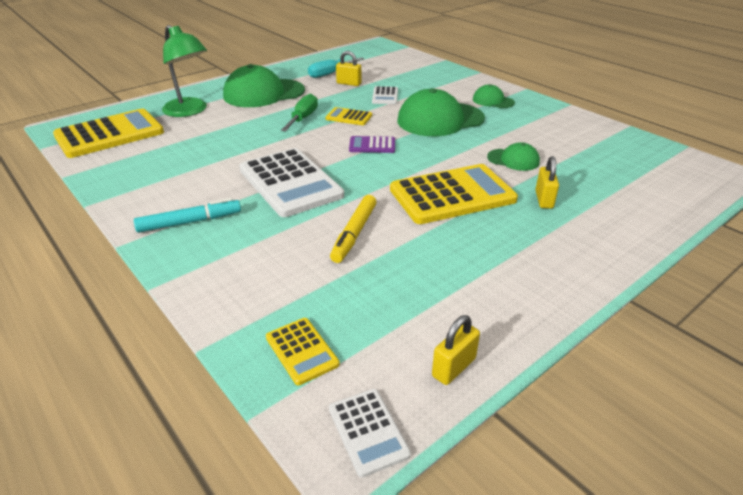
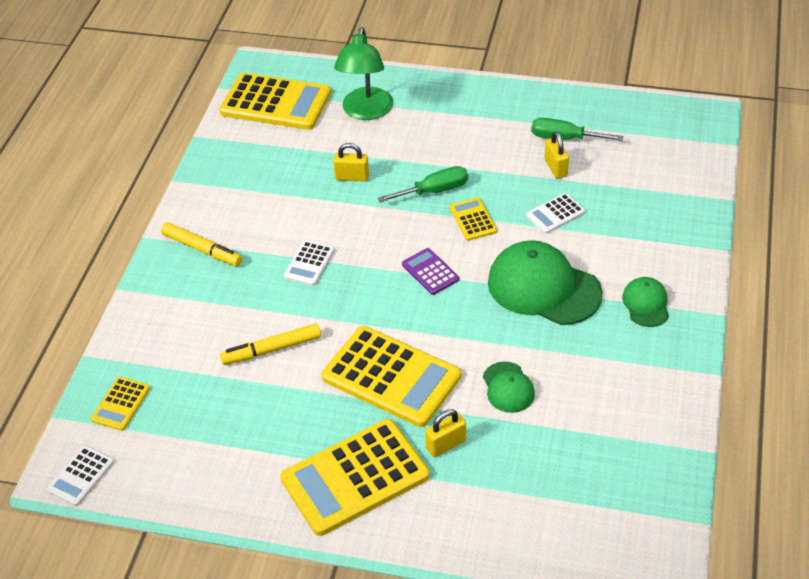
camera: 55 degrees right, 10 degrees up
turquoise marker [134,198,241,233] -> yellow marker [161,222,242,266]
green cap [223,64,305,107] -> none
white calculator [239,148,344,217] -> white calculator [284,240,334,286], size x0.48
turquoise screwdriver [308,58,365,78] -> green screwdriver [531,118,623,141]
yellow padlock [432,315,480,385] -> yellow padlock moved to [333,143,369,181]
none -> yellow calculator [280,419,430,536]

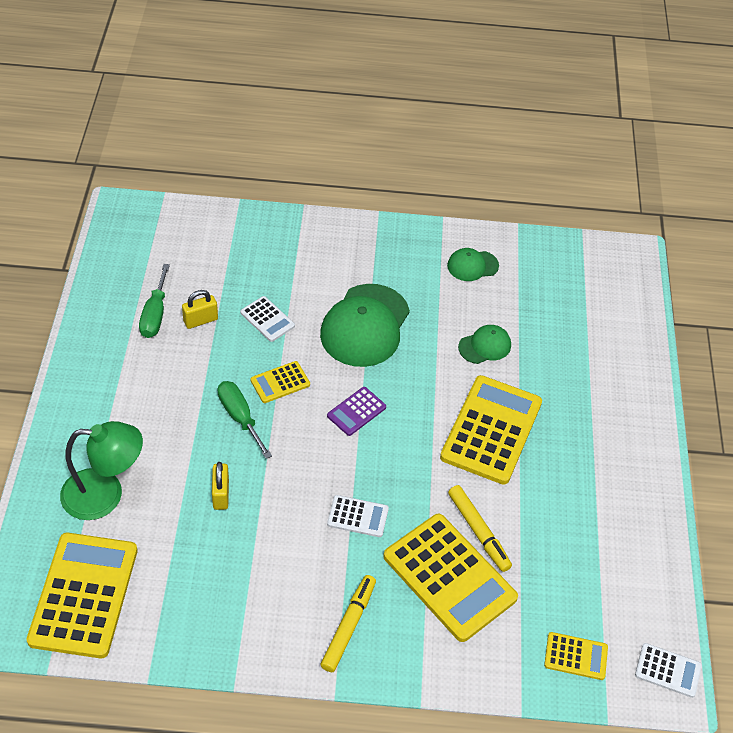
camera: 105 degrees left, 5 degrees up
yellow calculator [280,419,430,536] -> yellow calculator moved to [384,514,518,642]
yellow padlock [425,409,466,457] -> none
green cap [622,277,669,327] -> green cap moved to [447,248,499,281]

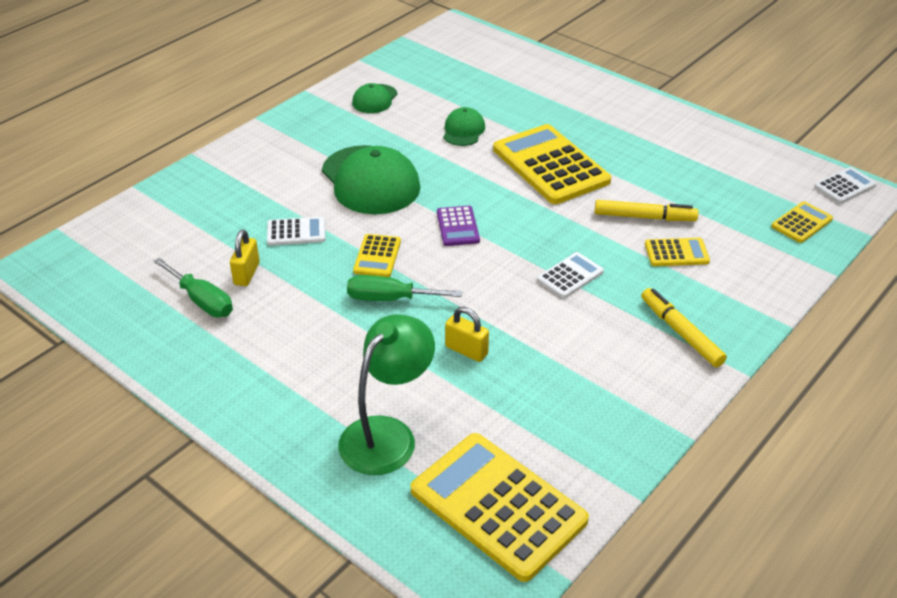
camera: 50 degrees left, 10 degrees down
yellow calculator [384,514,518,642] -> yellow calculator [645,238,710,266], size x0.48

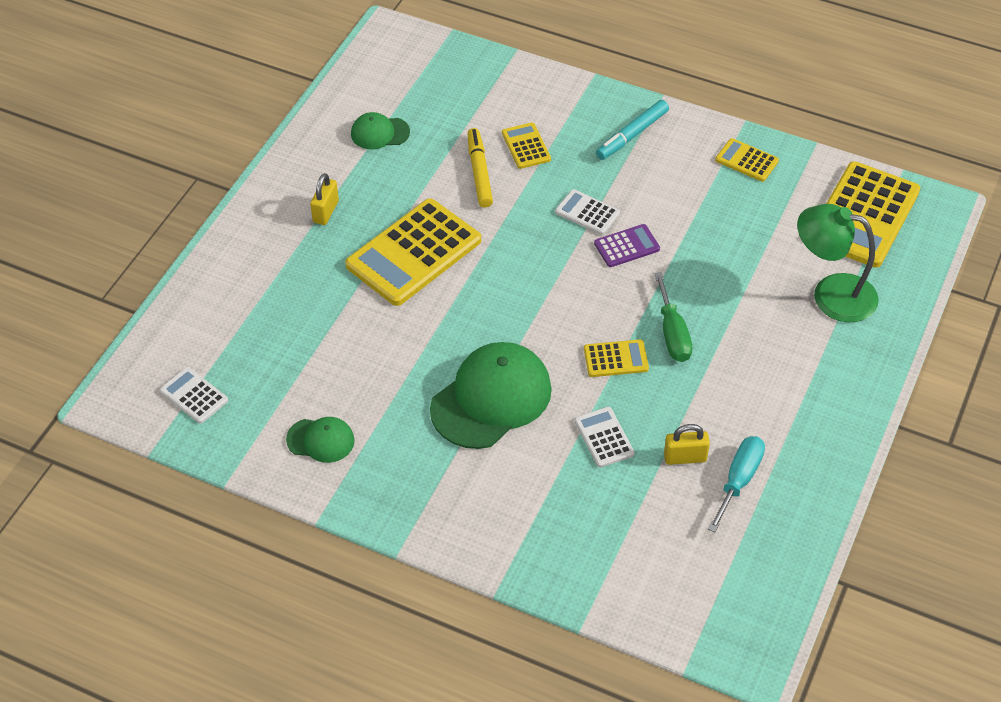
camera: 105 degrees left, 10 degrees up
green screwdriver [153,258,233,318] -> turquoise screwdriver [708,436,765,532]
purple calculator [437,206,480,246] -> purple calculator moved to [594,224,660,267]
green cap [443,107,485,146] -> green cap moved to [351,112,410,149]
yellow padlock [445,307,489,362] -> yellow padlock moved to [310,173,339,225]
yellow marker [641,288,727,367] -> turquoise marker [596,100,669,160]
yellow calculator [771,201,833,243] -> yellow calculator moved to [715,138,779,182]
white calculator [814,167,877,203] -> white calculator moved to [160,367,228,424]

